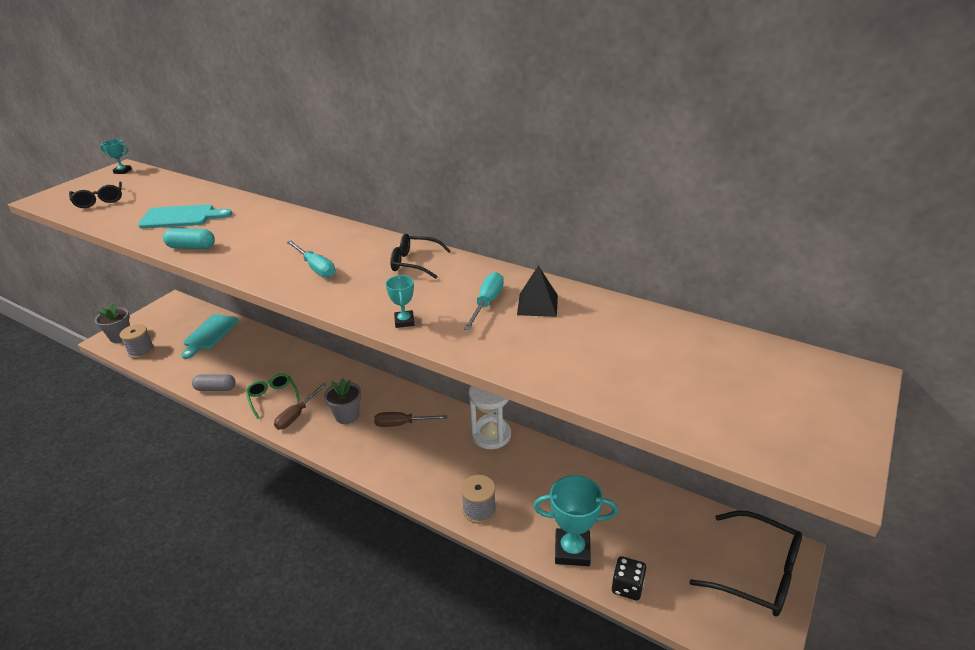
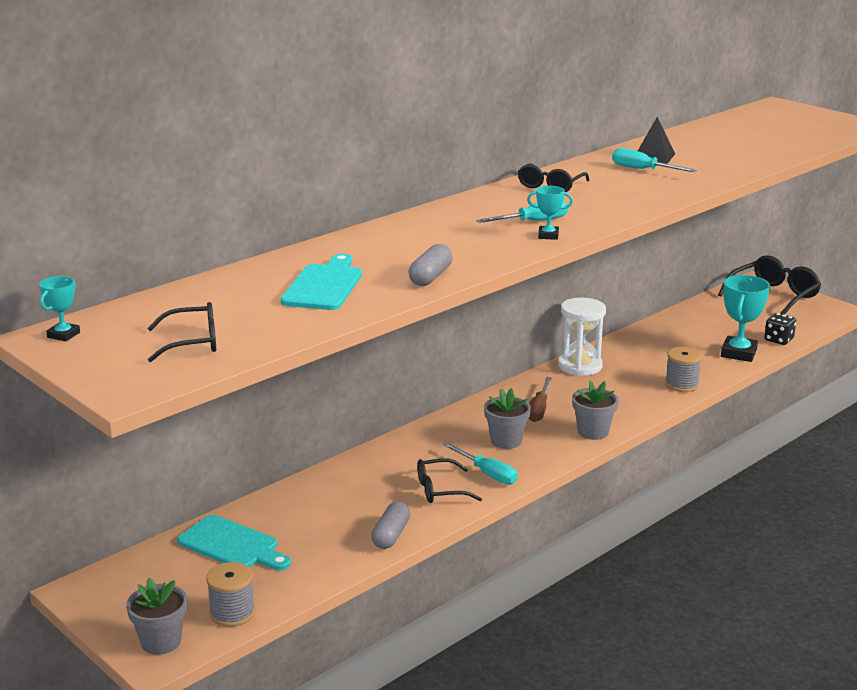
camera: 75 degrees left, 10 degrees down
turquoise capsule [163,228,215,249] -> grey capsule [408,244,453,286]
green glasses [246,373,300,419] -> black glasses [417,458,482,503]
brown screwdriver [274,383,327,430] -> turquoise screwdriver [443,442,518,485]
turquoise trophy [386,275,415,328] -> turquoise trophy moved to [527,186,573,240]
none -> grey flower pot [572,381,619,440]

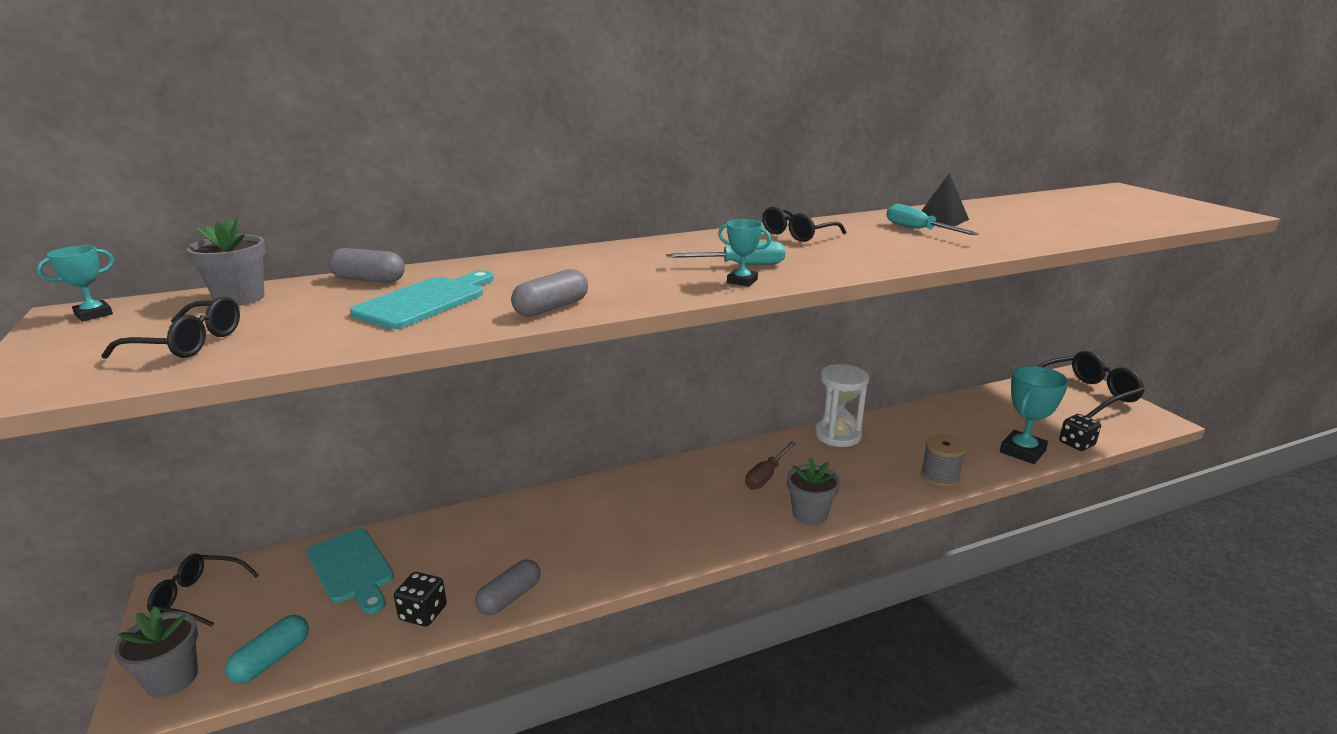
camera: 20 degrees right, 0 degrees up
grey spool [206,562,255,627] -> turquoise capsule [225,615,309,684]
black glasses [417,458,482,503] -> black glasses moved to [147,554,259,627]
turquoise screwdriver [443,442,518,485] -> none
grey flower pot [484,388,531,449] -> grey flower pot moved to [186,218,266,306]
none -> grey capsule [328,248,405,283]
none -> black dice [394,572,447,627]

